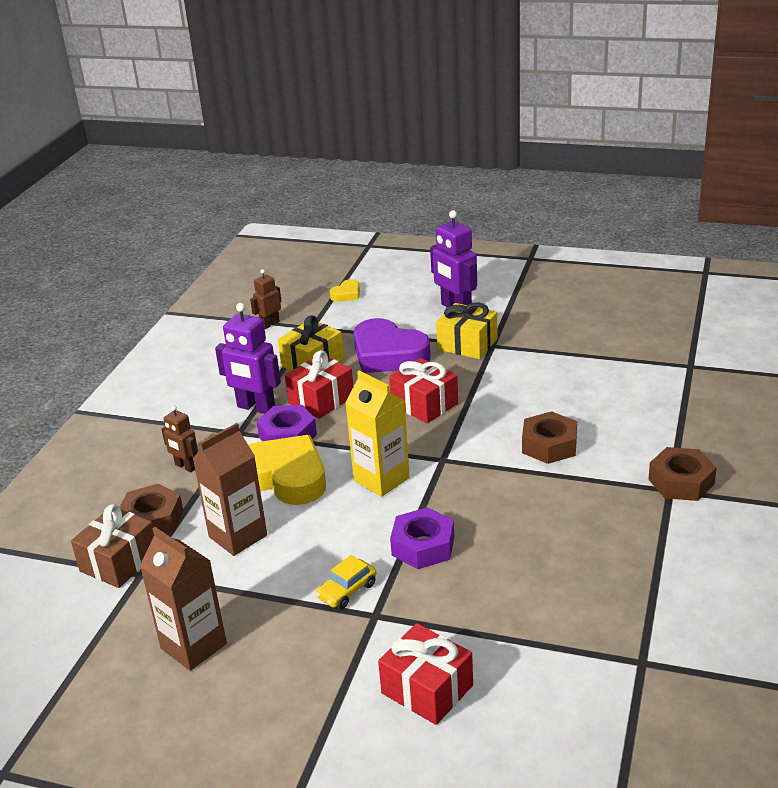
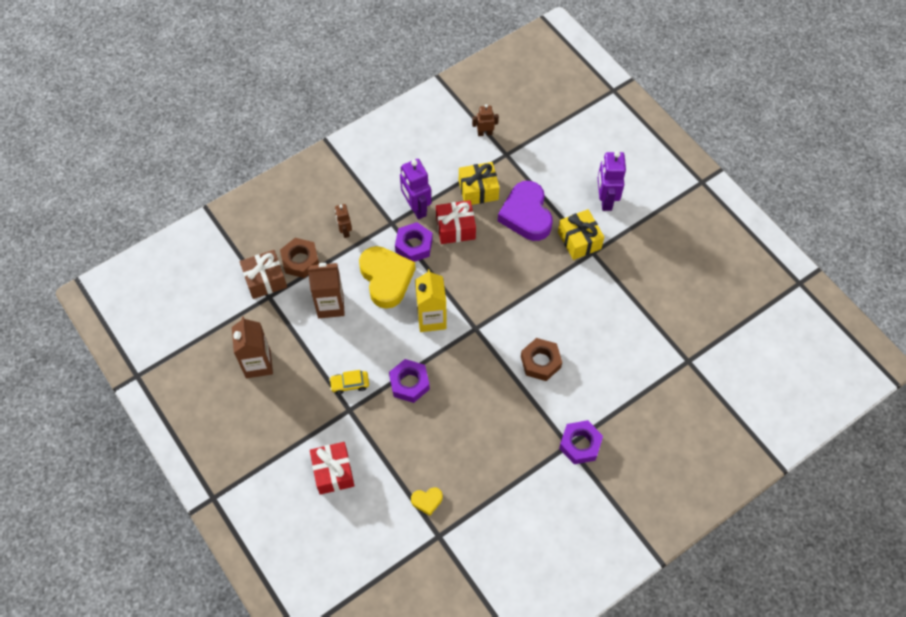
camera: 35 degrees right, 30 degrees up
yellow heart [330,279,360,302] -> yellow heart moved to [411,487,443,516]
red gift [389,358,458,423] -> none
brown nut [648,447,717,501] -> purple nut [559,420,603,464]

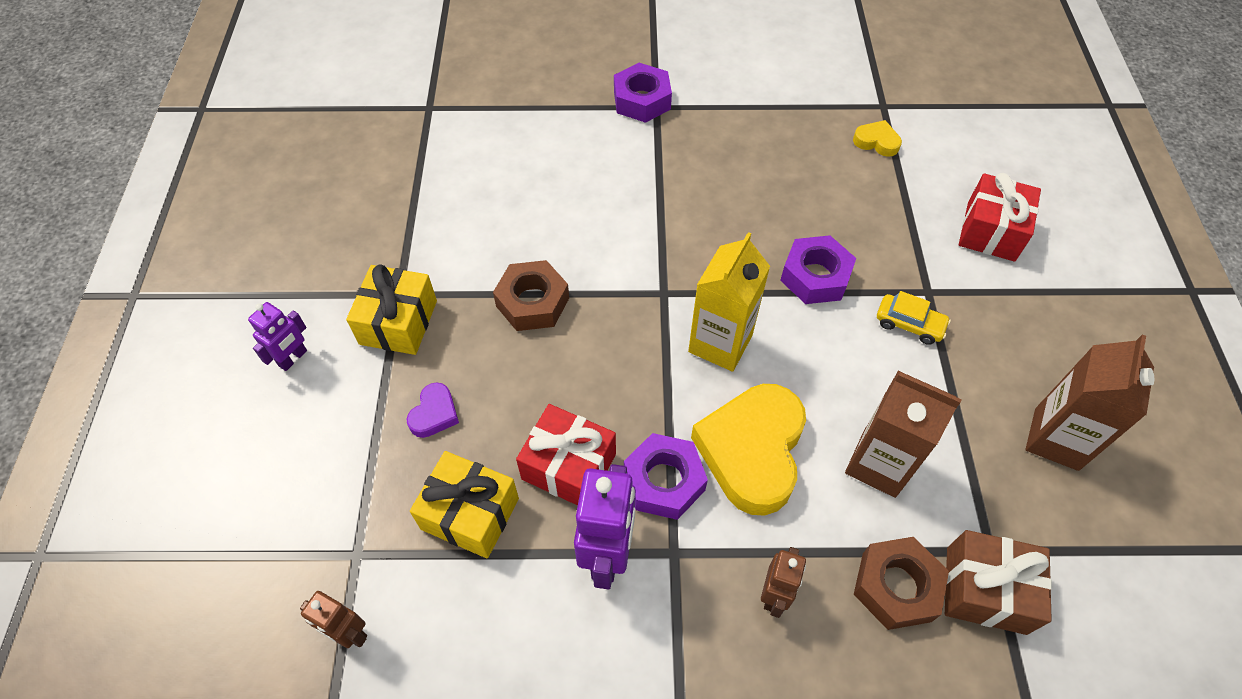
camera: 145 degrees left, 5 degrees down
purple heart [498,181,553,241] -> purple heart [407,382,459,438], size x0.45
brown nut [521,338,562,381] -> brown nut moved to [493,260,569,331]
purple robot [598,151,626,211] -> purple robot [248,302,307,371], size x0.58

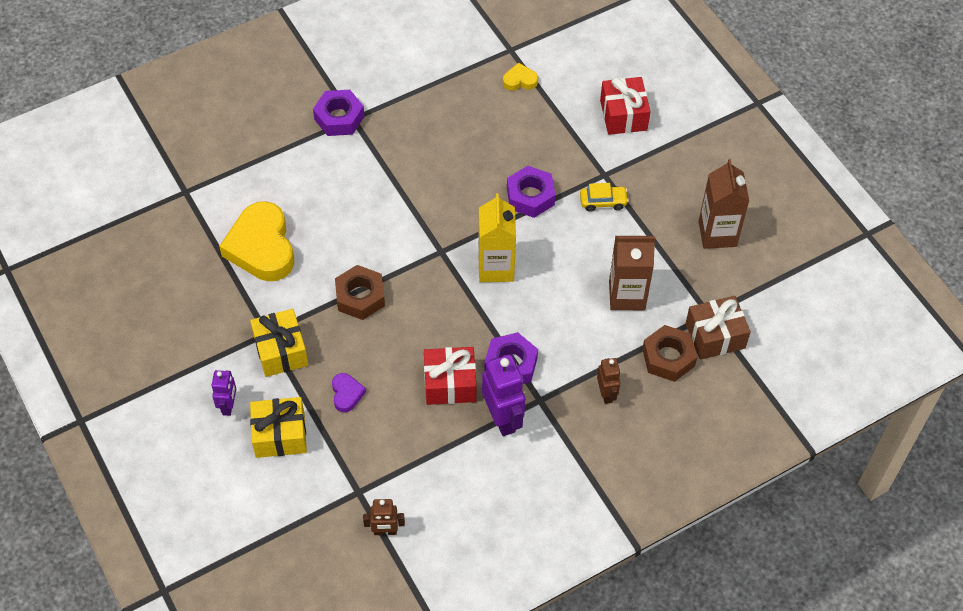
camera: 30 degrees left, 0 degrees up
yellow gift [410,451,519,558] -> yellow gift moved to [250,397,307,458]
yellow heart [691,384,806,516] -> yellow heart moved to [219,201,294,281]

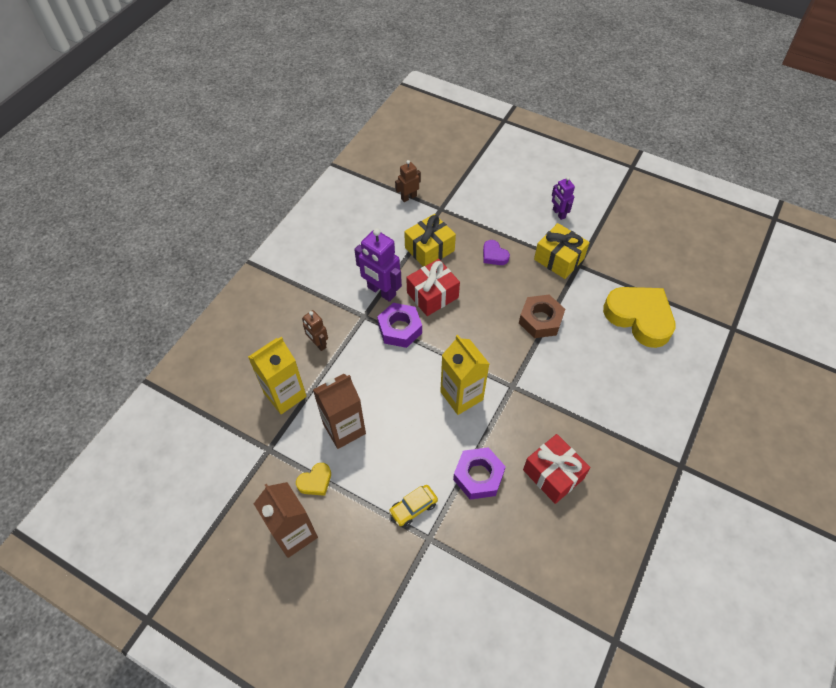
camera: 150 degrees right, 0 degrees up
yellow gift [250,397,307,458] -> yellow gift moved to [404,214,456,266]
purple nut [313,90,365,136] -> none
yellow heart [503,63,538,91] -> yellow heart moved to [296,463,331,496]
red gift [600,77,650,135] -> red gift moved to [523,434,591,504]
brown nut [642,325,697,382] -> yellow carton [248,337,307,414]
brown gift [685,296,751,360] -> none

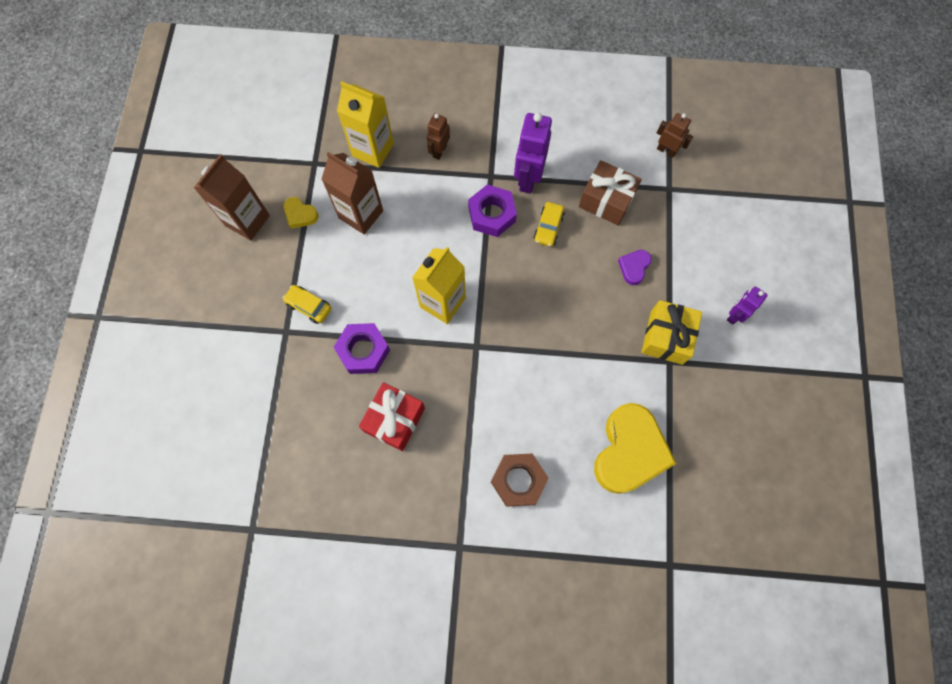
camera: 65 degrees right, 15 degrees up
yellow gift [404,214,456,266] -> brown gift [579,160,642,225]
red gift [406,259,460,316] -> yellow car [533,202,565,247]
brown nut [519,295,565,338] -> brown nut moved to [491,453,549,507]

